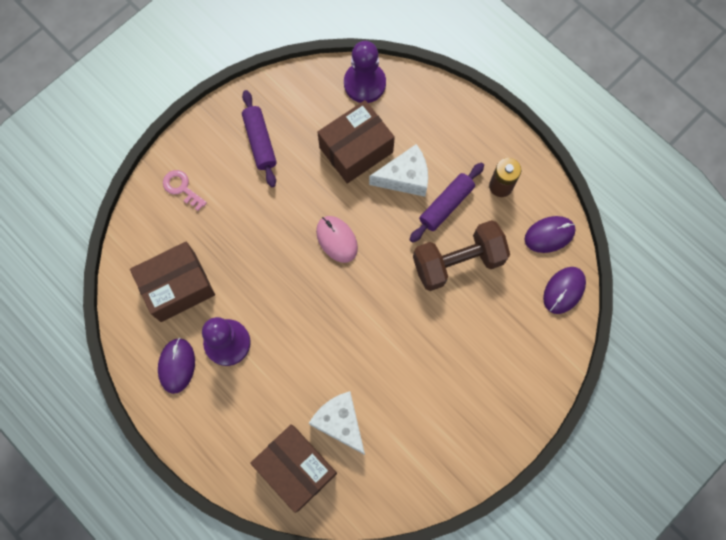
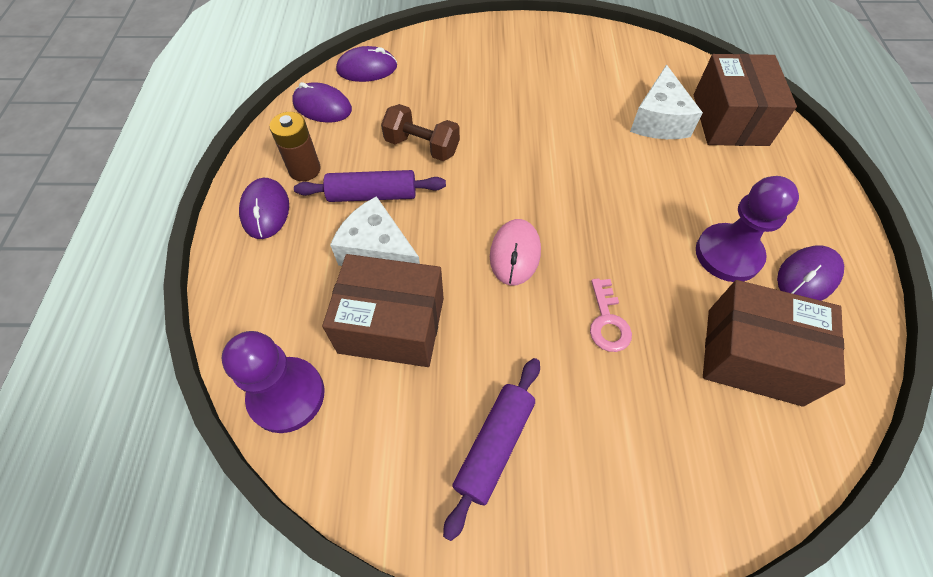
camera: 135 degrees left, 15 degrees down
pink key [163,170,207,211] -> pink key moved to [590,278,632,352]
brown dumbbell [413,220,510,291] -> brown dumbbell [381,104,460,161], size x0.65
none -> purple mouse [239,178,289,239]

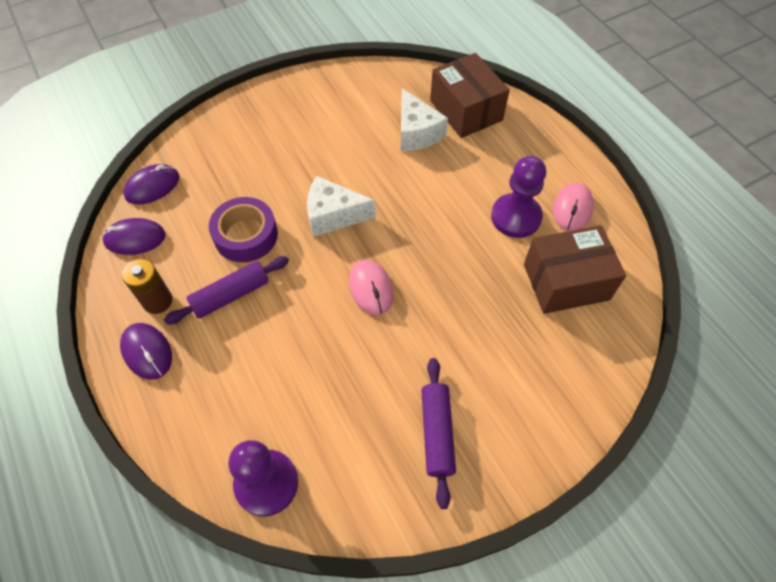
camera: 30 degrees left, 0 degrees up
brown box [322,254,444,367] -> none
white cheese [330,196,420,266] -> white cheese moved to [307,176,376,237]
brown dumbbell [381,104,460,161] -> purple tape [209,197,278,262]
pink key [590,278,632,352] -> none
purple mouse [777,246,844,301] -> pink mouse [553,183,594,231]

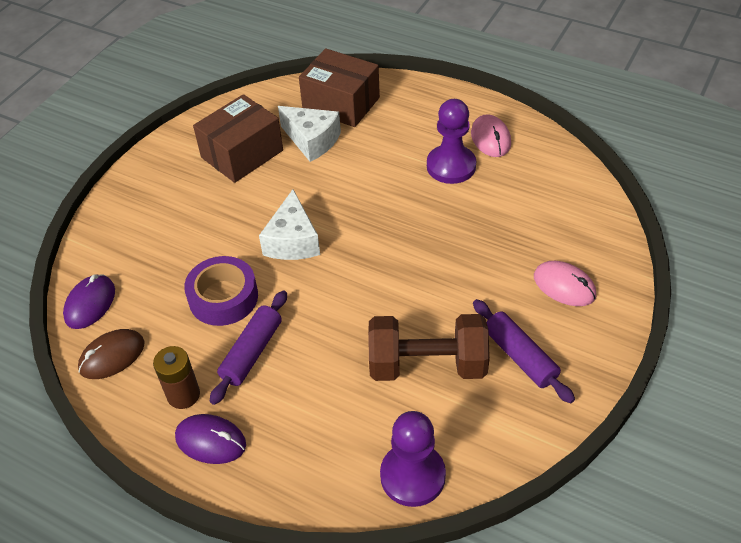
camera: 30 degrees left, 10 degrees down
purple mouse [102,218,166,255] -> brown mouse [78,329,145,379]
white cheese [307,176,376,237] -> white cheese turned 60 degrees counterclockwise [259,189,320,260]
pink mouse [349,260,394,315] -> pink mouse moved to [534,261,596,306]
brown box [524,225,626,314] -> brown box moved to [193,94,283,183]
none -> brown dumbbell [368,314,490,381]

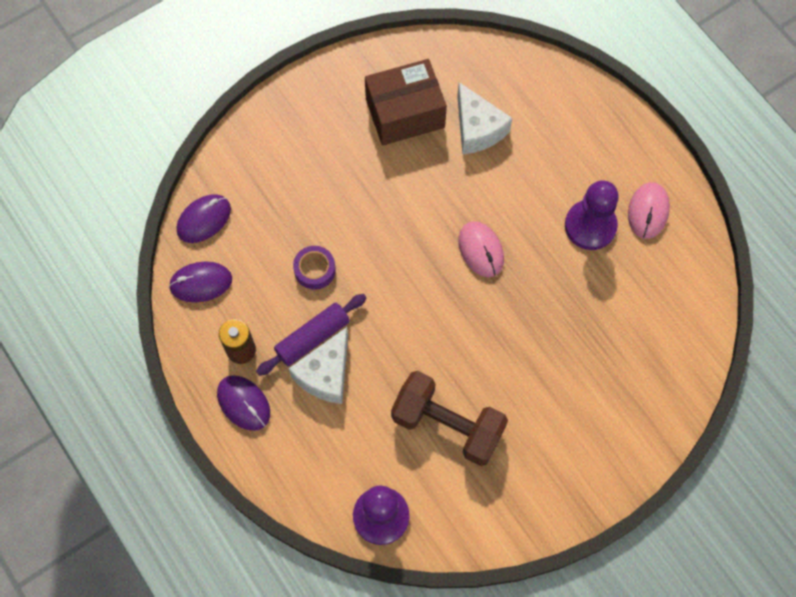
camera: 25 degrees right, 20 degrees up
brown mouse [78,329,145,379] -> purple mouse [169,261,232,302]
purple tape [184,256,258,326] -> purple tape [293,246,336,290], size x0.63
white cheese [259,189,320,260] -> white cheese moved to [288,327,348,404]
brown box [299,48,380,127] -> none
purple rolling pin [473,299,575,404] -> none
pink mouse [534,261,596,306] -> pink mouse moved to [458,221,504,278]

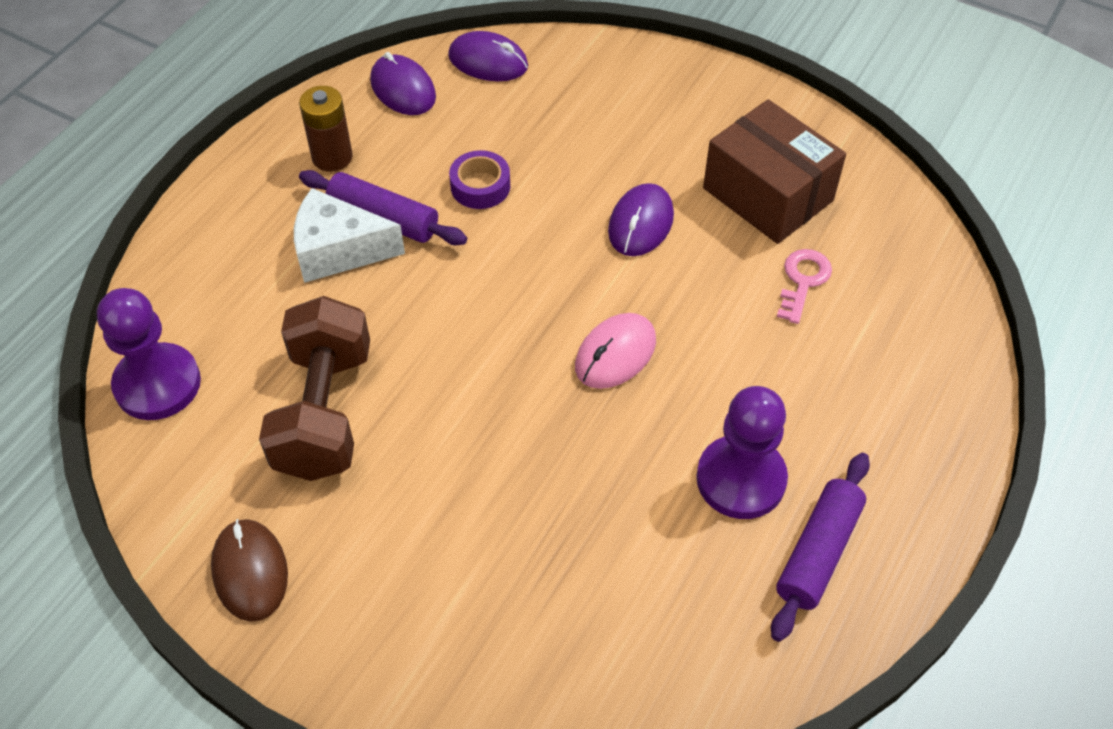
camera: 65 degrees right, 15 degrees down
purple mouse [217,375,270,431] -> purple mouse moved to [608,183,674,256]
white cheese [457,82,512,154] -> pink key [777,249,832,324]
pink mouse [628,182,670,239] -> purple rolling pin [771,453,870,642]
none -> brown mouse [211,519,288,622]

